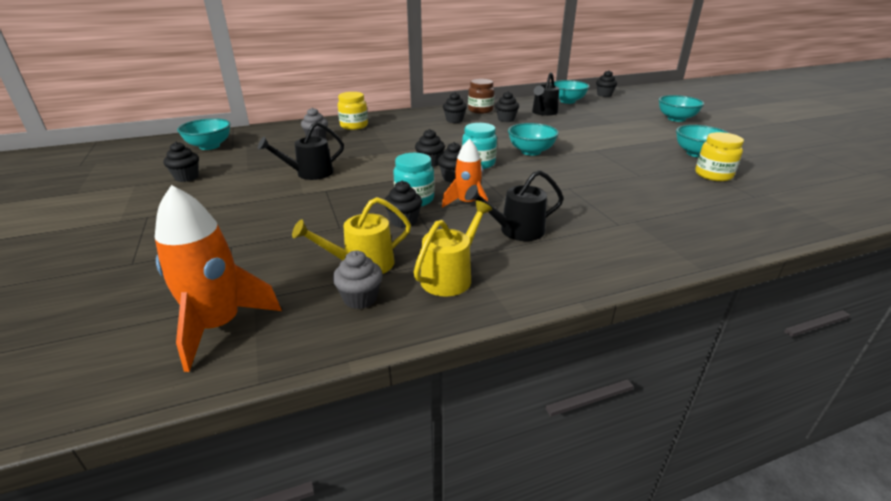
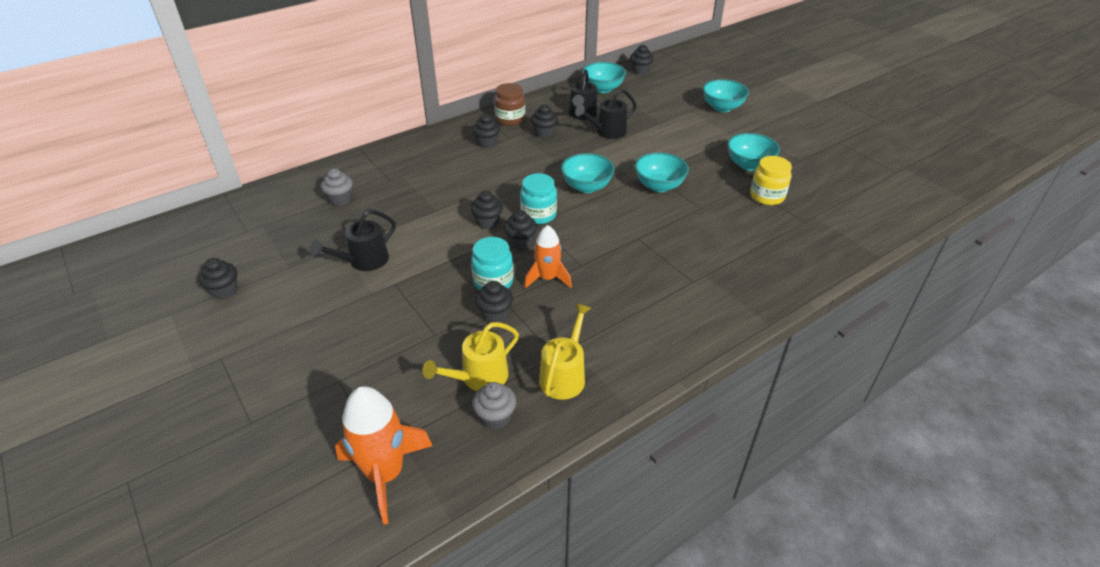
camera: 15 degrees left, 10 degrees up
turquoise bowl [177,118,231,150] -> turquoise bowl moved to [635,152,689,192]
yellow jar [338,92,368,130] -> none
black watering can [465,170,564,241] -> black watering can moved to [575,89,637,139]

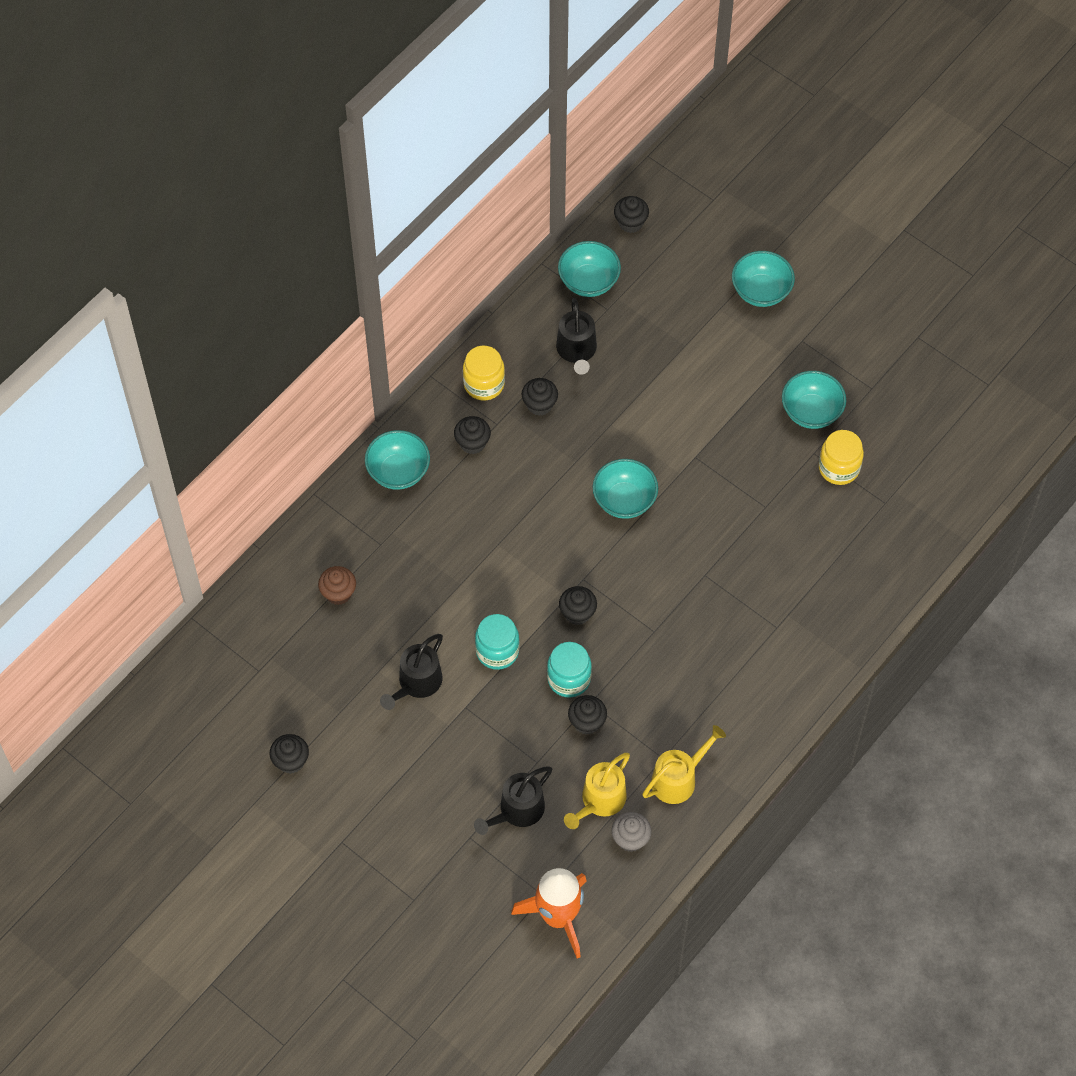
camera: 15 degrees left, 20 degrees up
grey cupcake [321,168,353,206] -> brown cupcake [318,566,356,605]
black cupcake [470,191,503,229] -> none
brown jar [494,83,525,126] -> yellow jar [463,346,505,400]
turquoise jar [520,173,557,224] -> turquoise jar moved to [475,614,520,670]
orange rocket [524,225,572,289] -> none
yellow watering can [539,303,591,400] -> yellow watering can turned 45 degrees clockwise [642,725,726,804]
black watering can [575,89,637,139] -> black watering can moved to [474,766,552,835]
turquoise bowl [635,152,689,192] -> turquoise bowl moved to [365,430,430,490]

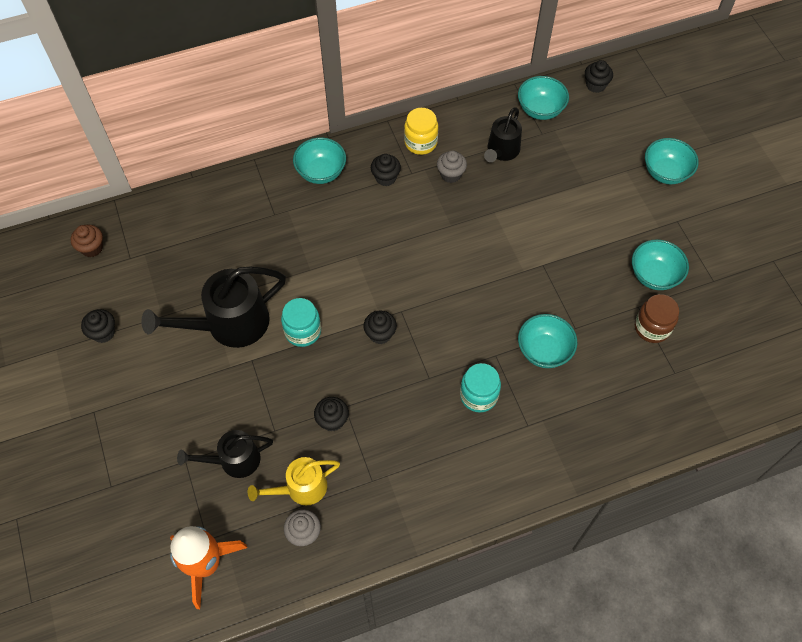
camera: 30 degrees right, 0 degrees up
brown cupcake [318,566,356,605] -> brown cupcake moved to [71,225,103,257]
black watering can [380,634,443,710] -> black watering can [141,266,286,348], size x1.67
black cupcake [522,378,558,416] -> grey cupcake [437,150,467,183]
turquoise jar [547,642,592,697] -> turquoise jar moved to [460,363,501,413]
turquoise bowl [593,459,658,519] -> turquoise bowl moved to [518,314,577,368]
yellow watering can [642,725,726,804] -> none
yellow jar [819,430,864,485] -> brown jar [635,294,679,343]

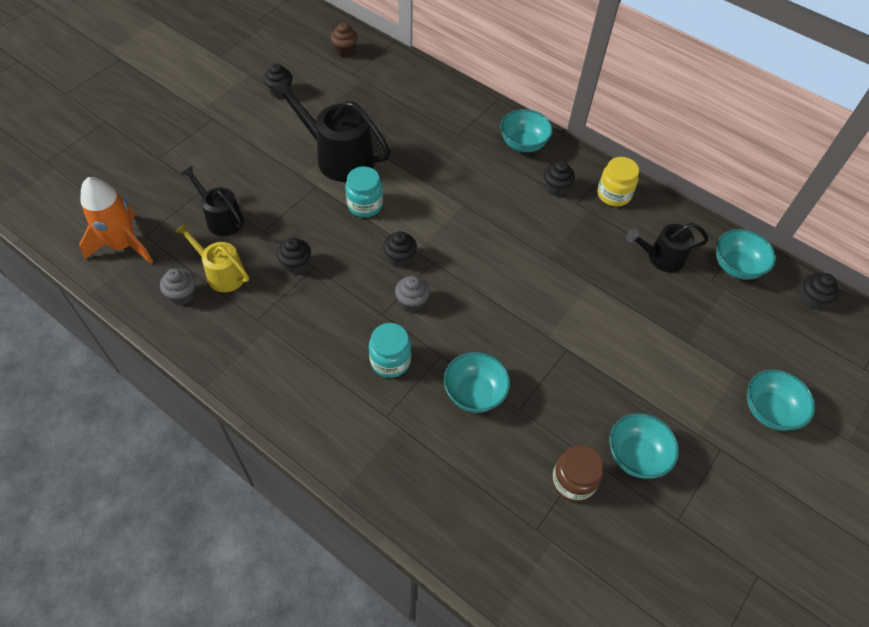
camera: 55 degrees right, 5 degrees down
grey cupcake [437,150,467,183] -> grey cupcake moved to [395,276,430,312]

